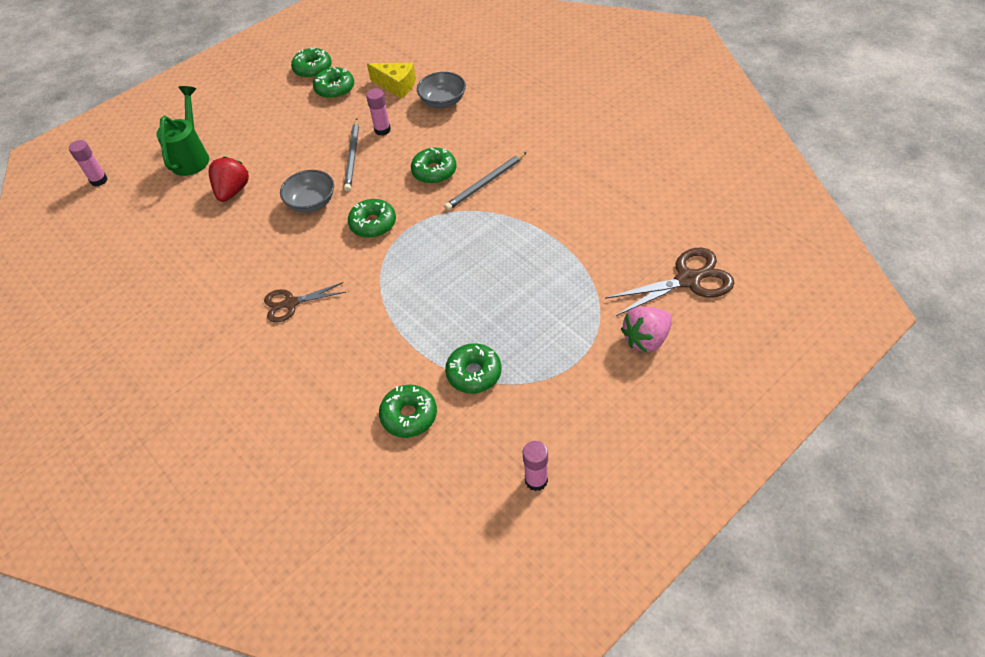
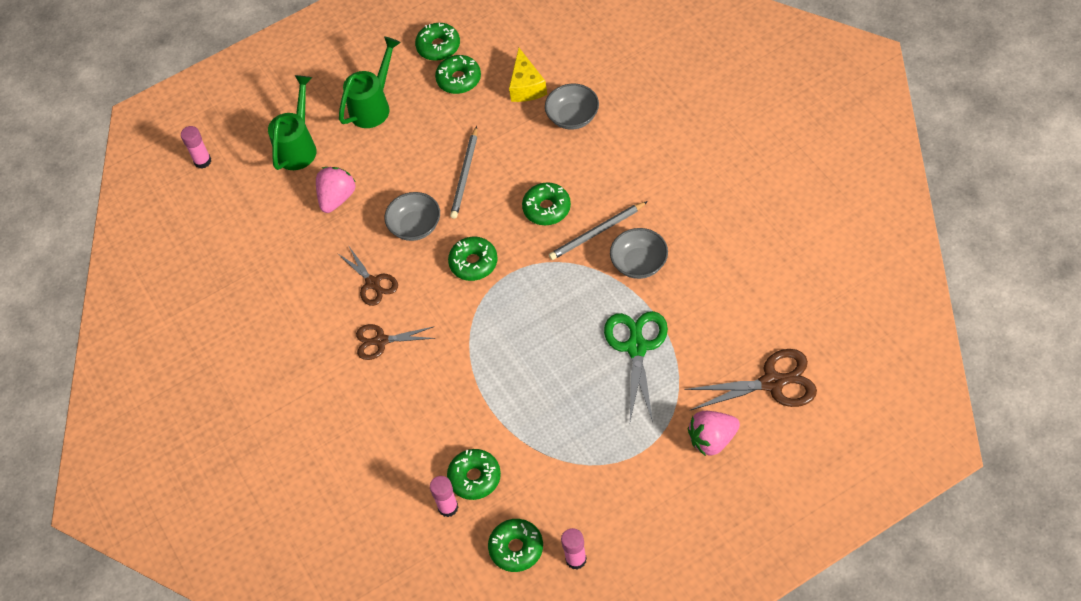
camera: 15 degrees right, 5 degrees up
red strawberry [209,156,249,202] -> pink strawberry [316,167,356,213]
pink glue stick [366,89,391,136] -> pink glue stick moved to [430,476,459,517]
yellow cheese [367,63,416,98] -> yellow cheese turned 45 degrees clockwise [509,48,547,102]
green donut [445,343,502,393] -> green donut moved to [488,519,543,572]
none -> brown scissors [337,245,398,306]
none -> green watering can [339,36,401,128]
none -> green scissors [604,311,668,422]
none -> grey bowl [610,228,668,279]

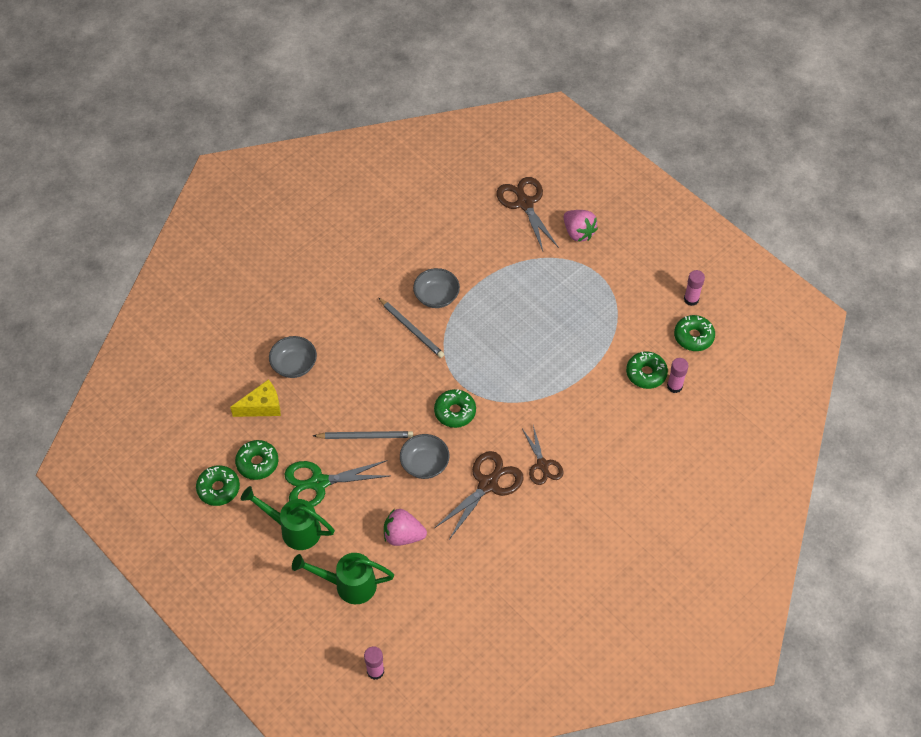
camera: 110 degrees left, 0 degrees up
brown scissors [337,245,398,306] -> brown scissors [435,451,524,540], size x1.54
green donut [522,182,571,225] -> none
green scissors [604,311,668,422] -> green scissors moved to [284,460,389,507]

